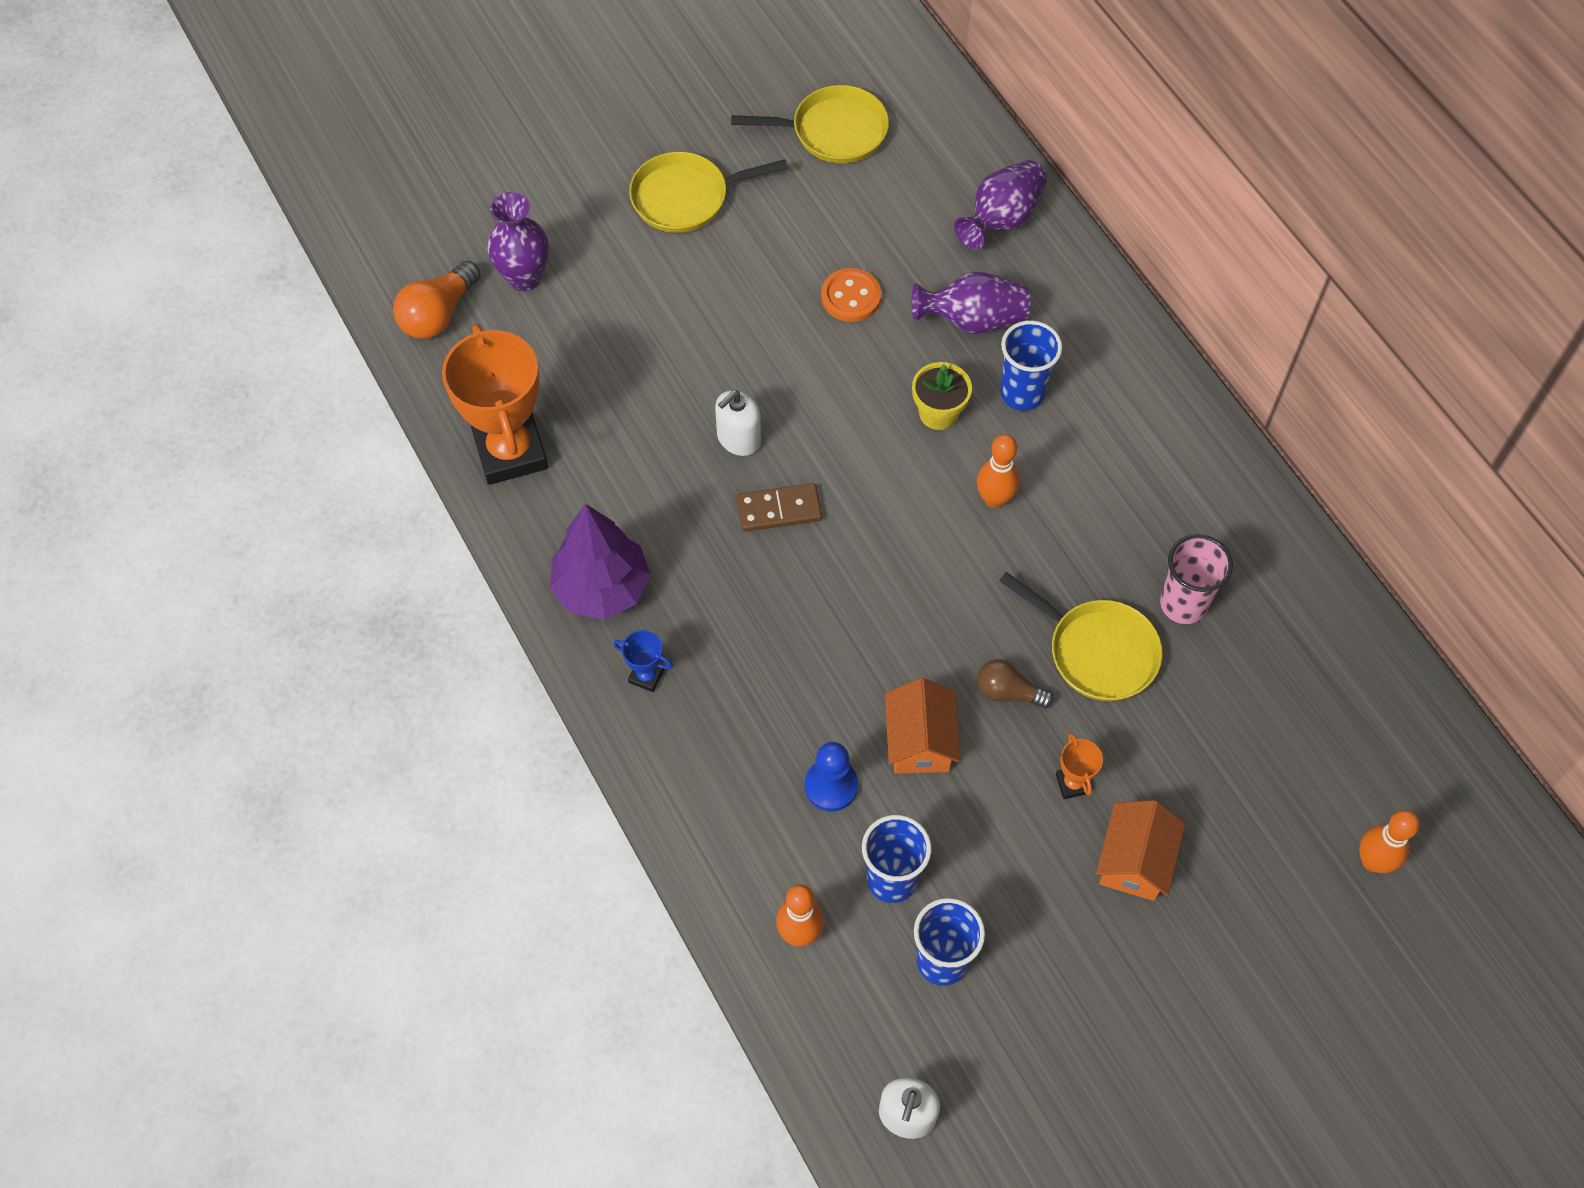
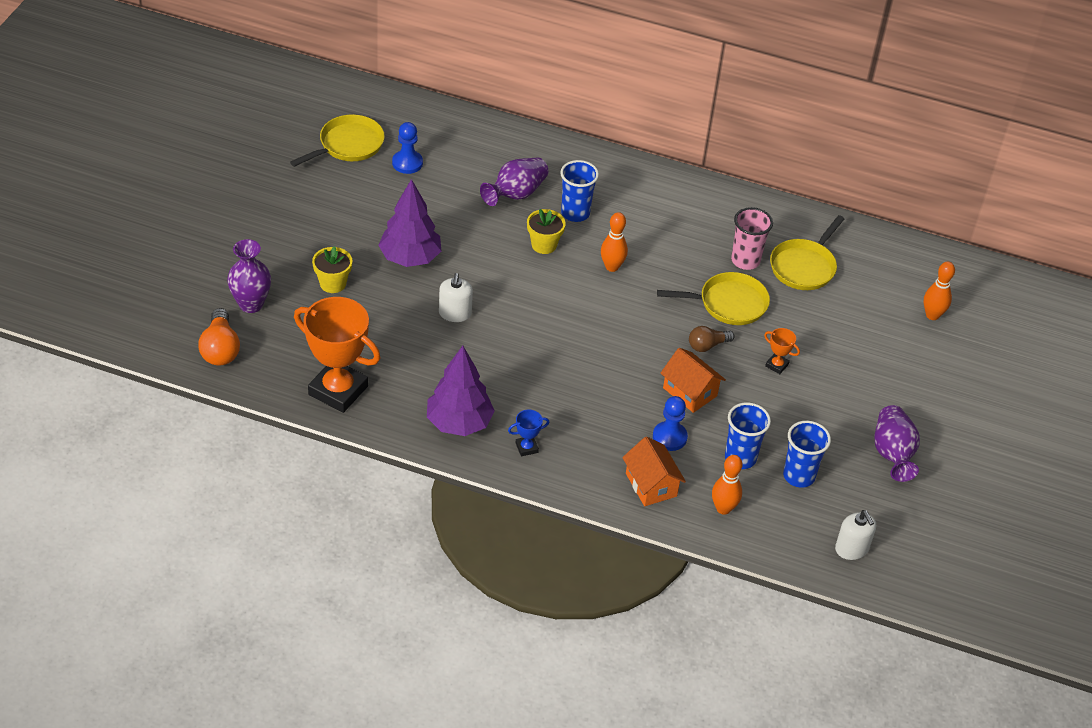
camera: 45 degrees left, 15 degrees down
yellow pan [629,152,788,233] -> yellow pan moved to [770,215,844,290]
brown domino [737,483,822,532] -> none
orange button [821,268,881,322] -> none
purple vase [954,160,1047,249] -> purple vase moved to [874,405,920,482]
orange house [1096,800,1185,901] -> orange house moved to [622,436,686,506]
none -> yellow flower pot [312,246,352,293]
none -> purple tree [378,179,441,267]
none -> blue pawn [392,122,423,174]

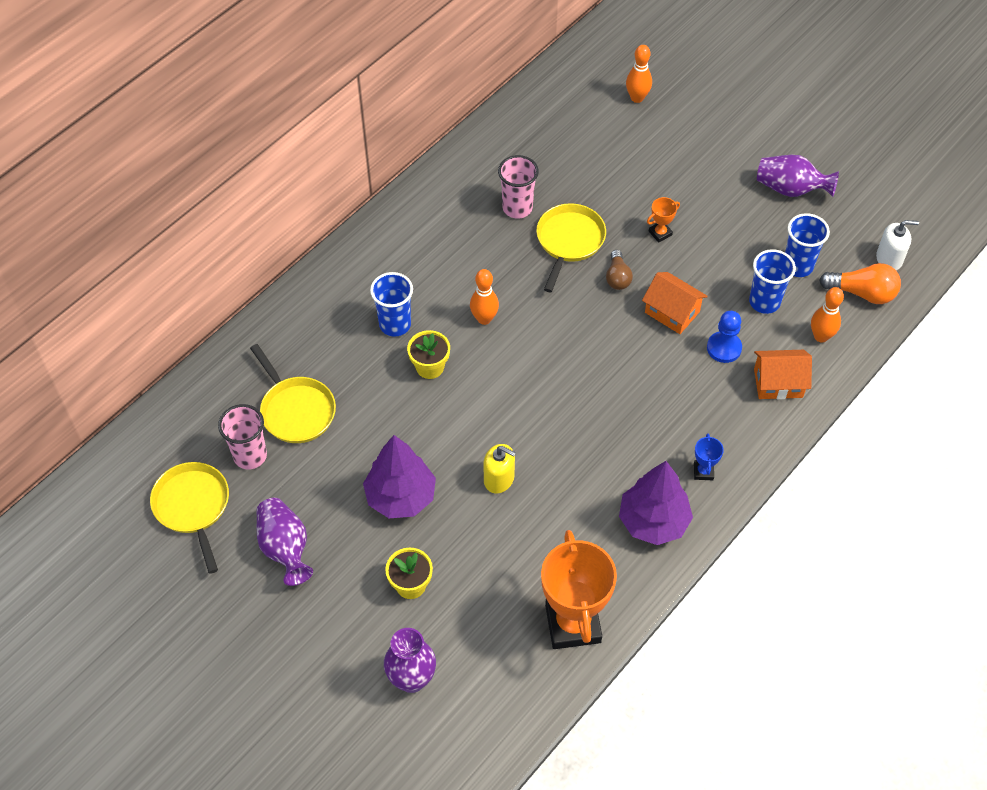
camera: 65 degrees left, 10 degrees up
orange light bulb [198,308,240,366] -> orange light bulb moved to [819,263,901,304]
orange trophy [294,297,380,413] -> orange trophy turned 60 degrees counterclockwise [541,530,617,649]
blue pawn [392,122,423,174] -> pink cup [218,404,267,469]
white soap dispenser [439,273,473,322] -> yellow soap dispenser [484,444,516,494]
purple vase [480,157,548,206] -> purple vase moved to [257,498,313,586]
orange house [661,348,726,413] -> orange house turned 60 degrees clockwise [642,272,708,334]
yellow pan [770,215,844,290] -> yellow pan moved to [250,344,336,443]

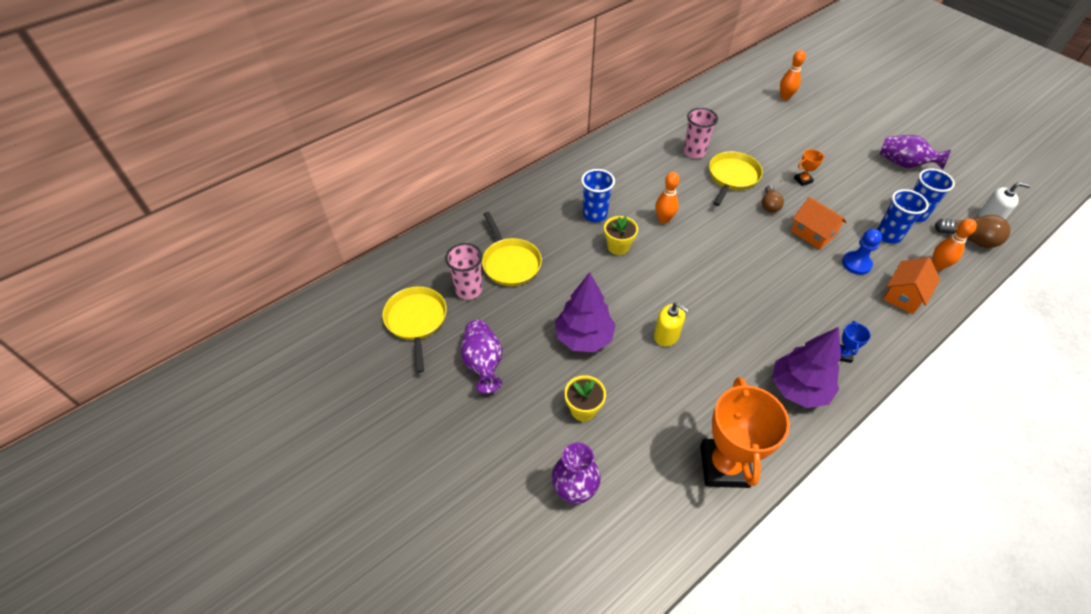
camera: 10 degrees right, 5 degrees down
orange house [754,350,812,399] -> orange house turned 60 degrees counterclockwise [883,257,940,314]
orange light bulb [819,263,901,304] -> brown light bulb [935,215,1011,248]

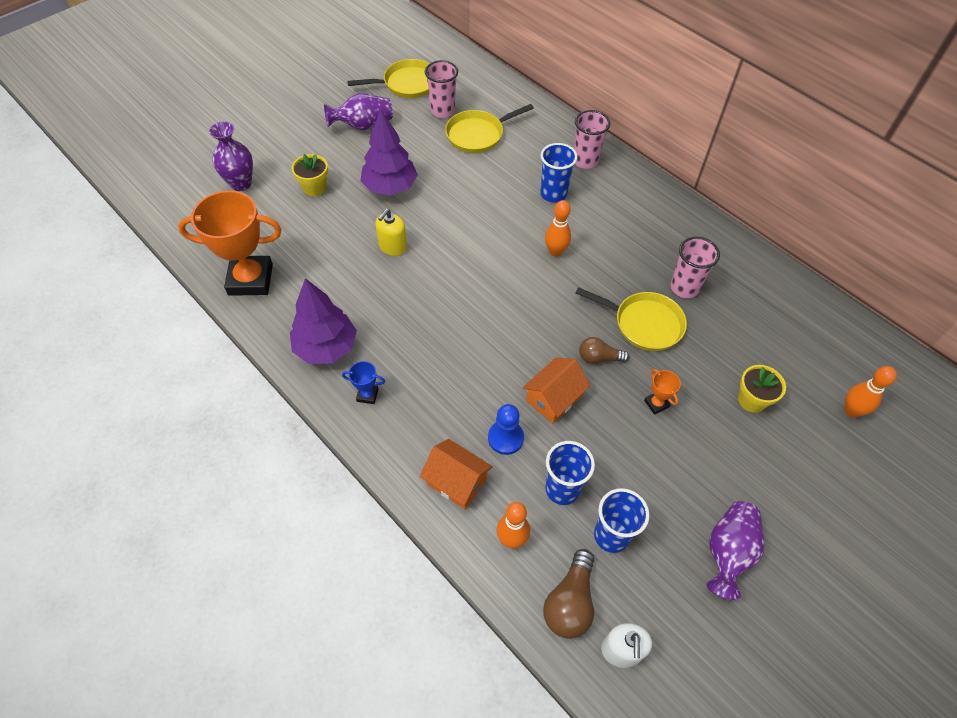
camera: 85 degrees right, 5 degrees up
yellow flower pot [604,216,638,255] -> yellow flower pot moved to [738,365,786,413]
none -> pink cup [574,110,610,169]

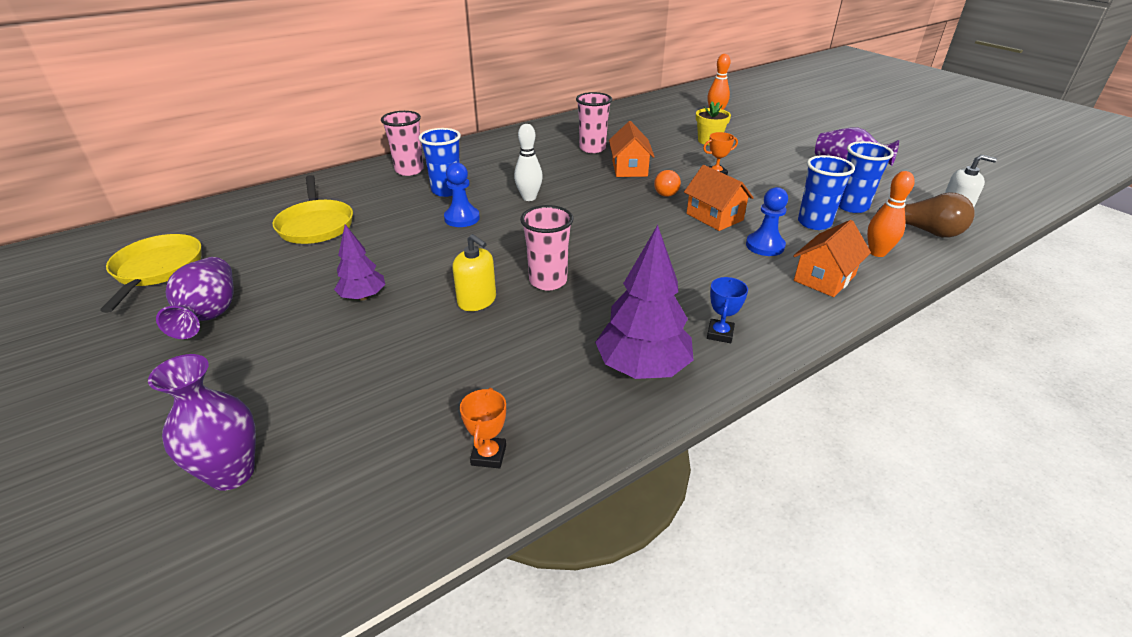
camera: 80 degrees left, 20 degrees down
orange trophy [178,190,282,296] -> orange trophy [460,388,506,468], size x0.42
yellow flower pot [291,154,328,196] -> none
purple tree [360,109,418,195] -> purple tree [334,224,385,300], size x0.59
pink cup [425,60,458,118] -> pink cup moved to [520,205,573,290]
orange bowling pin [545,200,571,257] -> white bowling pin [514,124,543,201]
yellow pan [575,287,687,351] -> orange house [609,121,655,177]
brown light bulb [579,337,629,364] -> orange light bulb [654,170,681,197]
none -> blue pawn [444,162,480,227]

